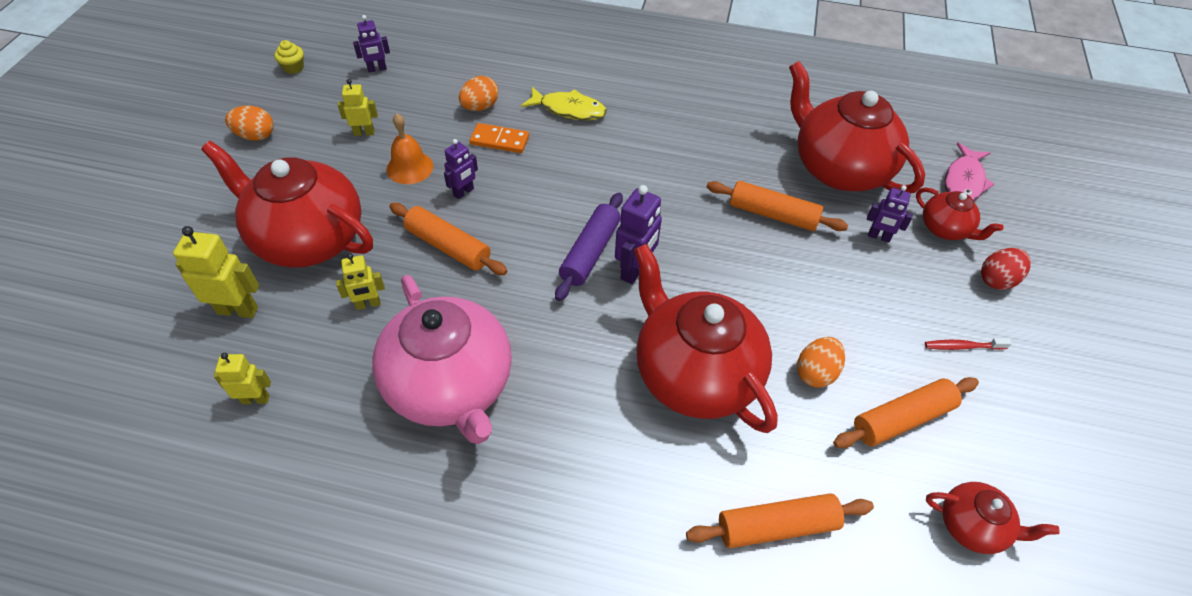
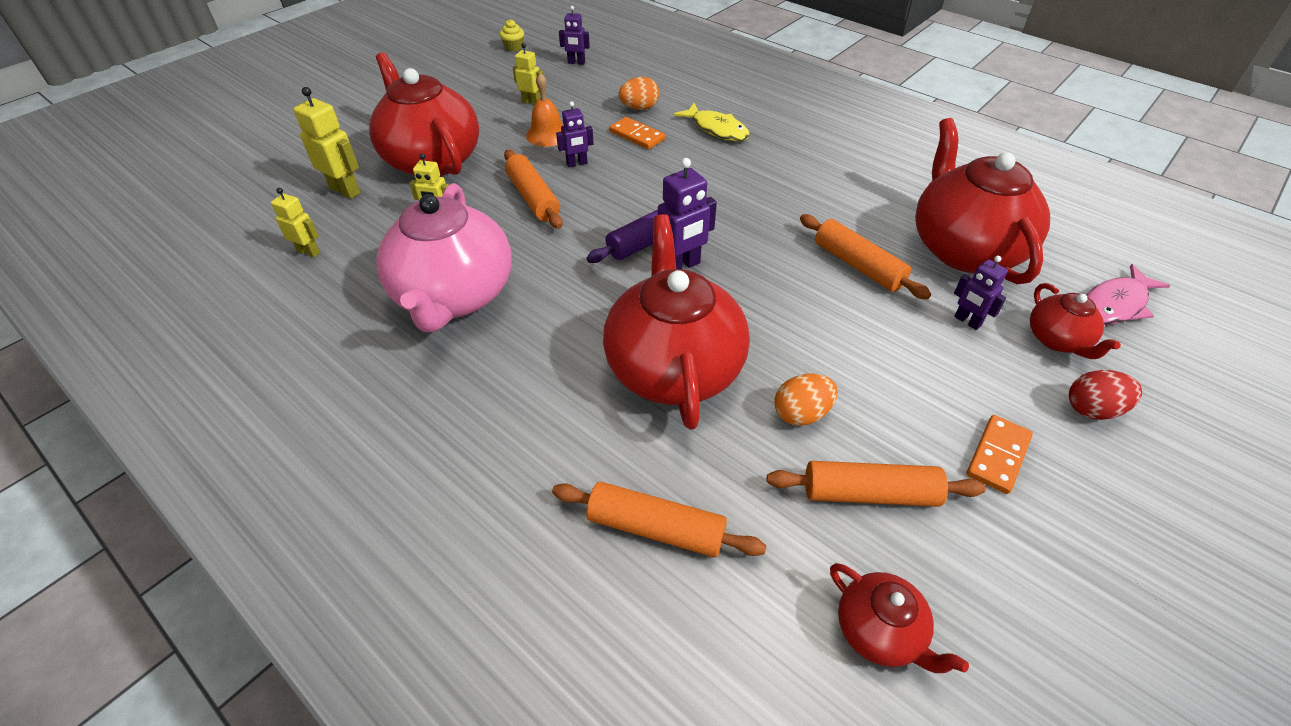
camera: 30 degrees right, 5 degrees down
orange egg [225,106,274,141] -> none
red toothbrush [925,338,1012,350] -> orange domino [966,415,1033,494]

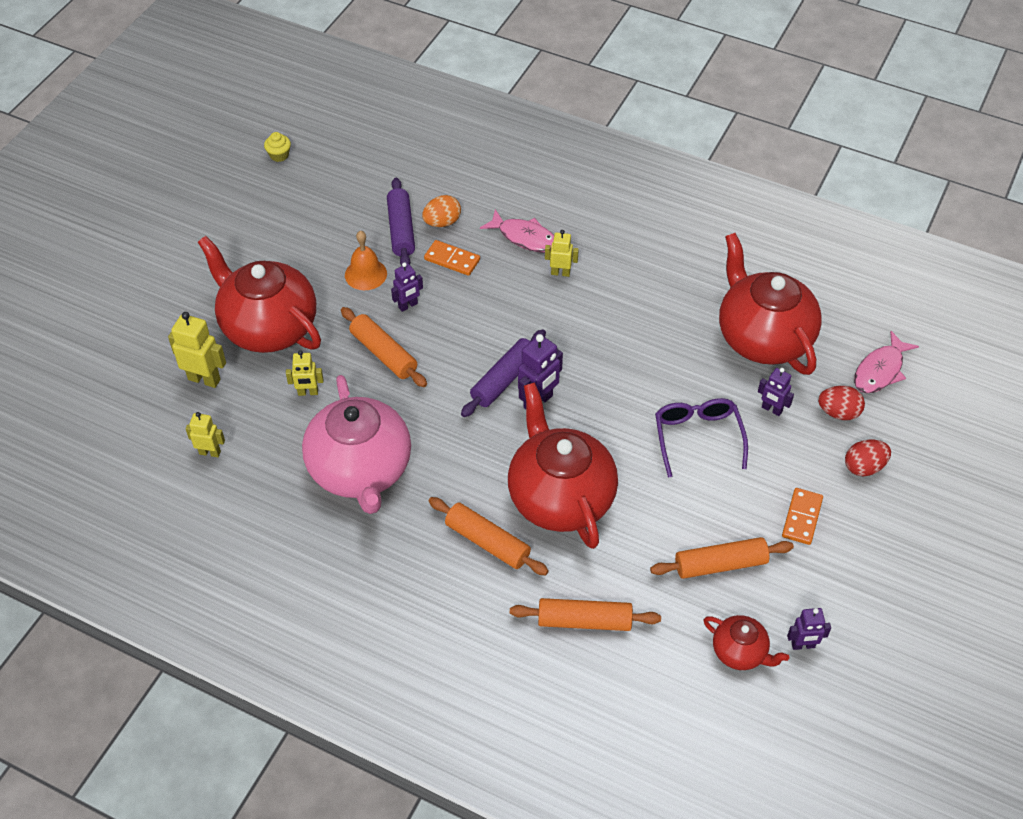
camera: 15 degrees left, 5 degrees up
yellow robot [513,43,543,105] -> yellow robot moved to [545,230,579,277]
purple robot [559,6,590,65] -> purple robot moved to [787,608,831,650]
yellow fish [673,103,750,141] -> pink fish [480,209,554,253]
orange egg [774,374,838,426] -> none
orange rolling pin [800,214,931,300] -> orange rolling pin moved to [429,497,549,575]
red teapot [1030,283,1121,359] -> red egg [818,386,865,420]
none -> purple rolling pin [387,178,415,266]
none -> purple glasses [655,398,748,477]

